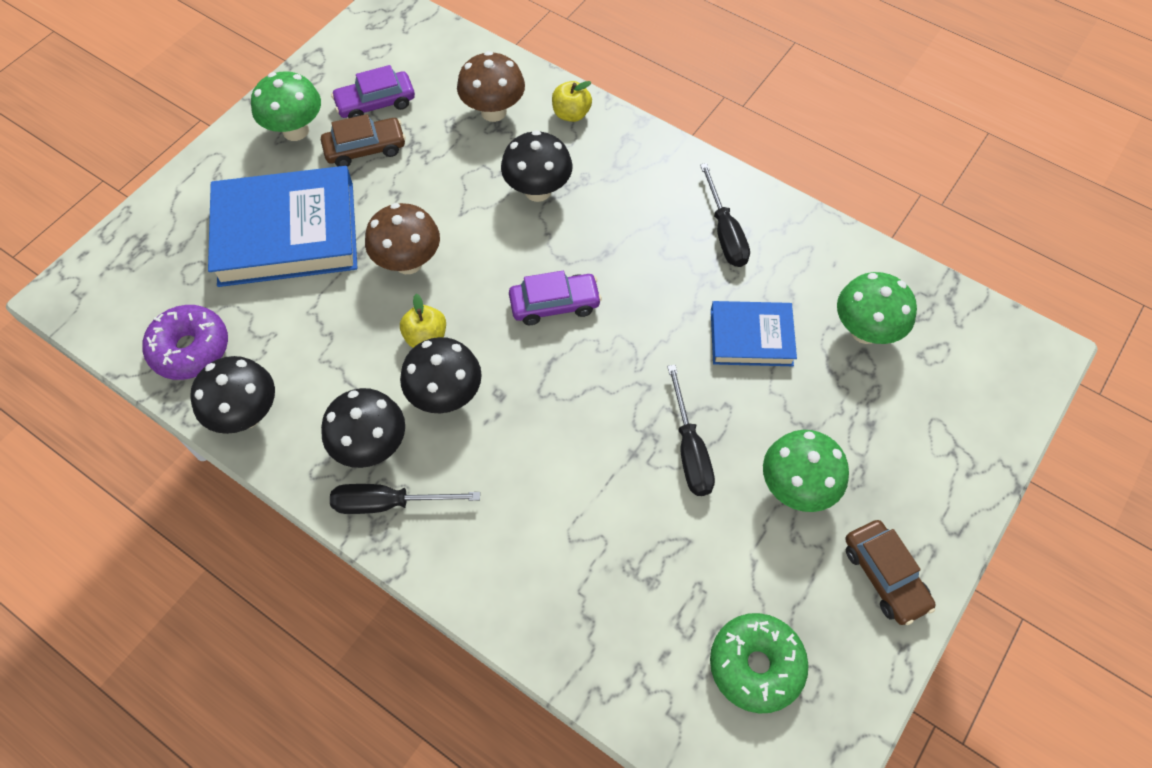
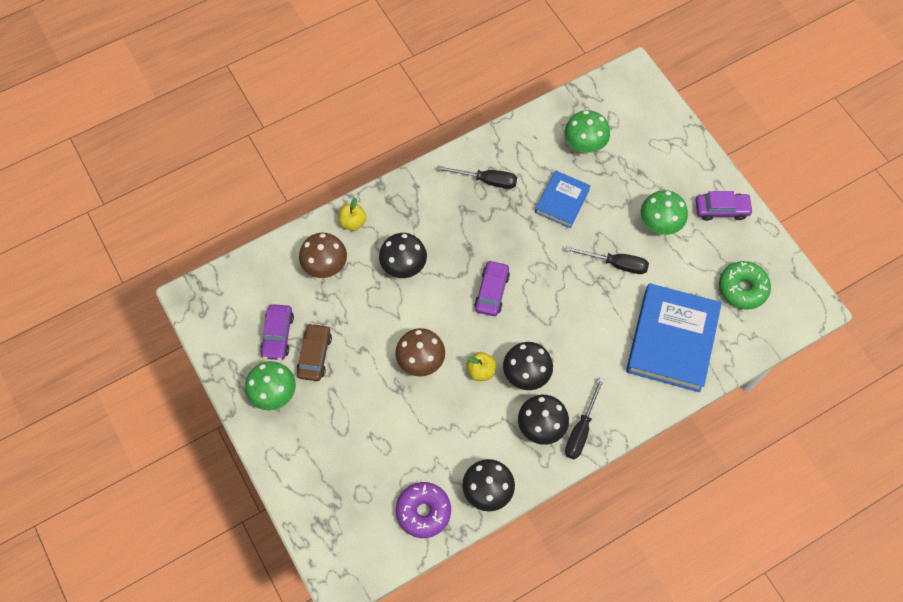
camera: 65 degrees left, 5 degrees up
blue book [208,166,357,287] -> blue book moved to [626,283,722,392]
brown car [845,520,936,625] -> purple car [696,191,753,221]

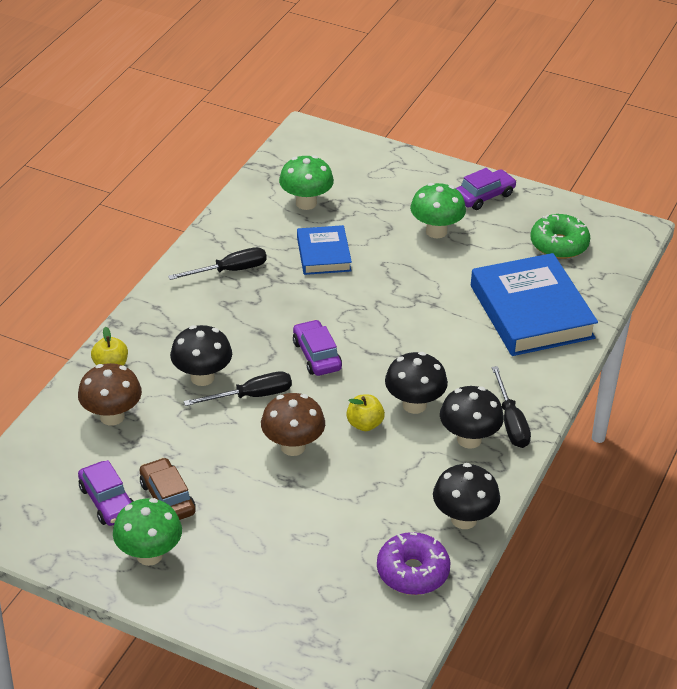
camera: 35 degrees left, 25 degrees down
black screwdriver [565,246,649,274] -> black screwdriver moved to [184,371,292,406]

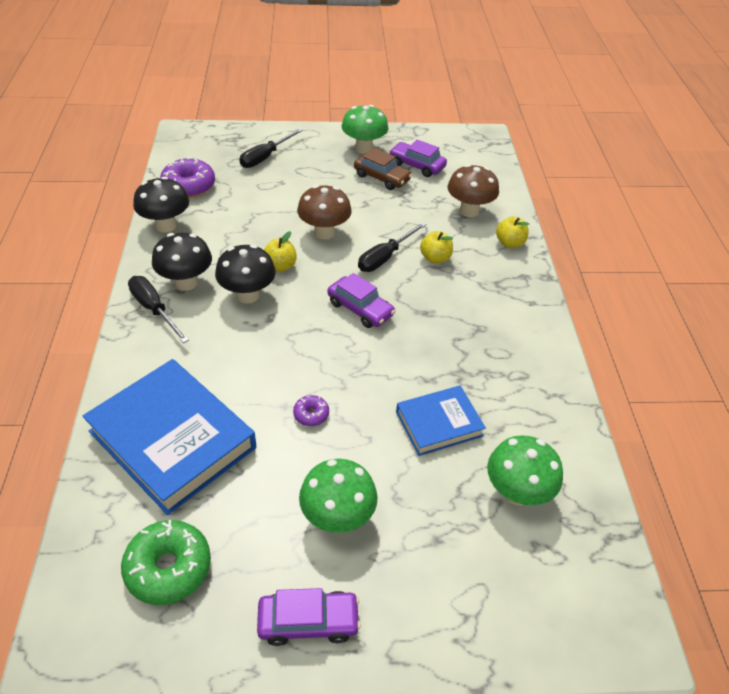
camera: 150 degrees right, 5 degrees up
black screwdriver [168,247,267,280] -> black screwdriver moved to [239,128,303,168]
black mushroom [170,325,232,386] -> yellow apple [420,231,453,264]
blue book [297,225,352,275] -> blue book turned 75 degrees counterclockwise [396,386,486,456]
purple car [456,168,517,210] -> purple car turned 120 degrees counterclockwise [257,588,361,646]
none -> purple donut [293,395,329,426]

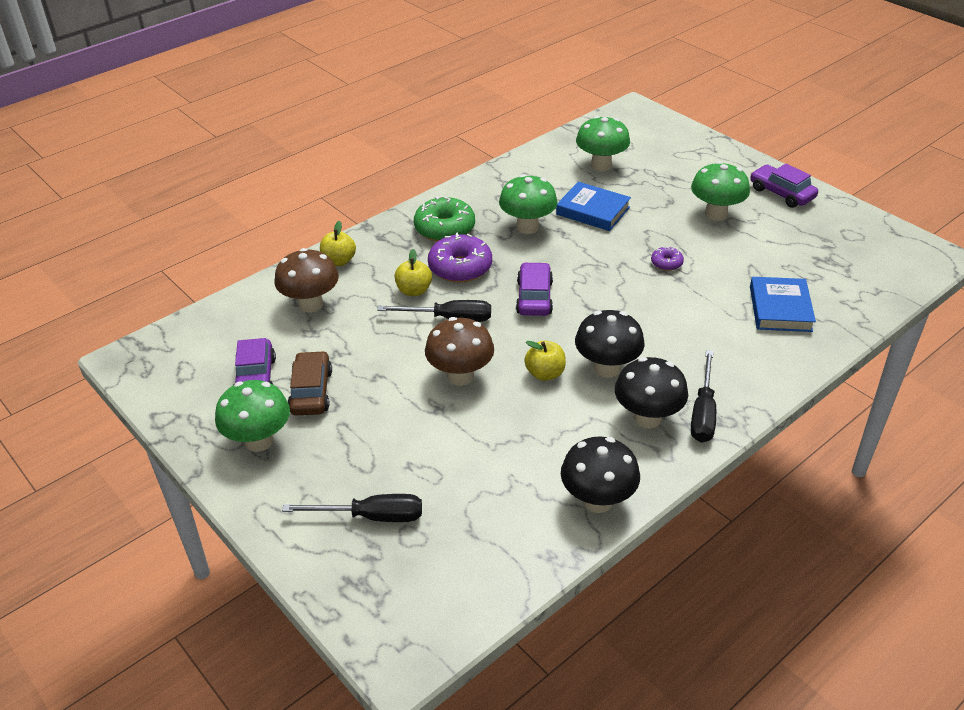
camera: 125 degrees left, 5 degrees down
blue book [83,359,256,515] -> blue book [750,277,816,332], size x0.55
green donut [121,520,211,605] -> green donut moved to [414,196,475,242]
purple donut [160,157,215,198] -> purple donut moved to [428,233,492,283]
none -> green mushroom [499,174,558,234]

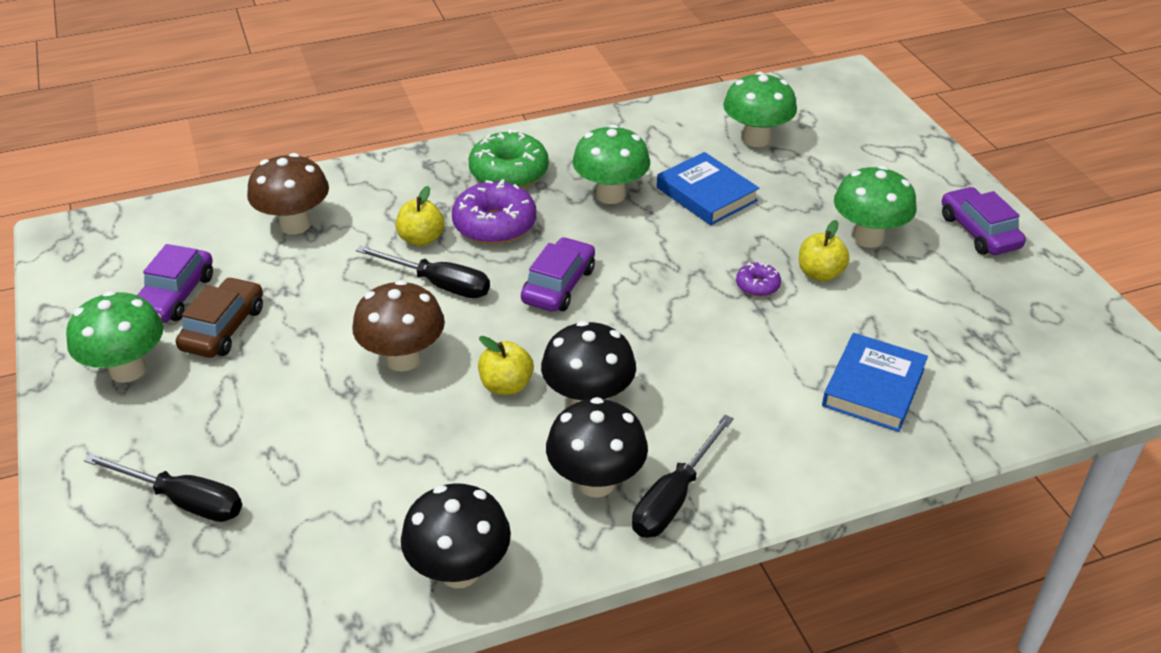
camera: 20 degrees right, 0 degrees up
yellow apple [320,221,356,266] -> yellow apple moved to [799,220,850,282]

